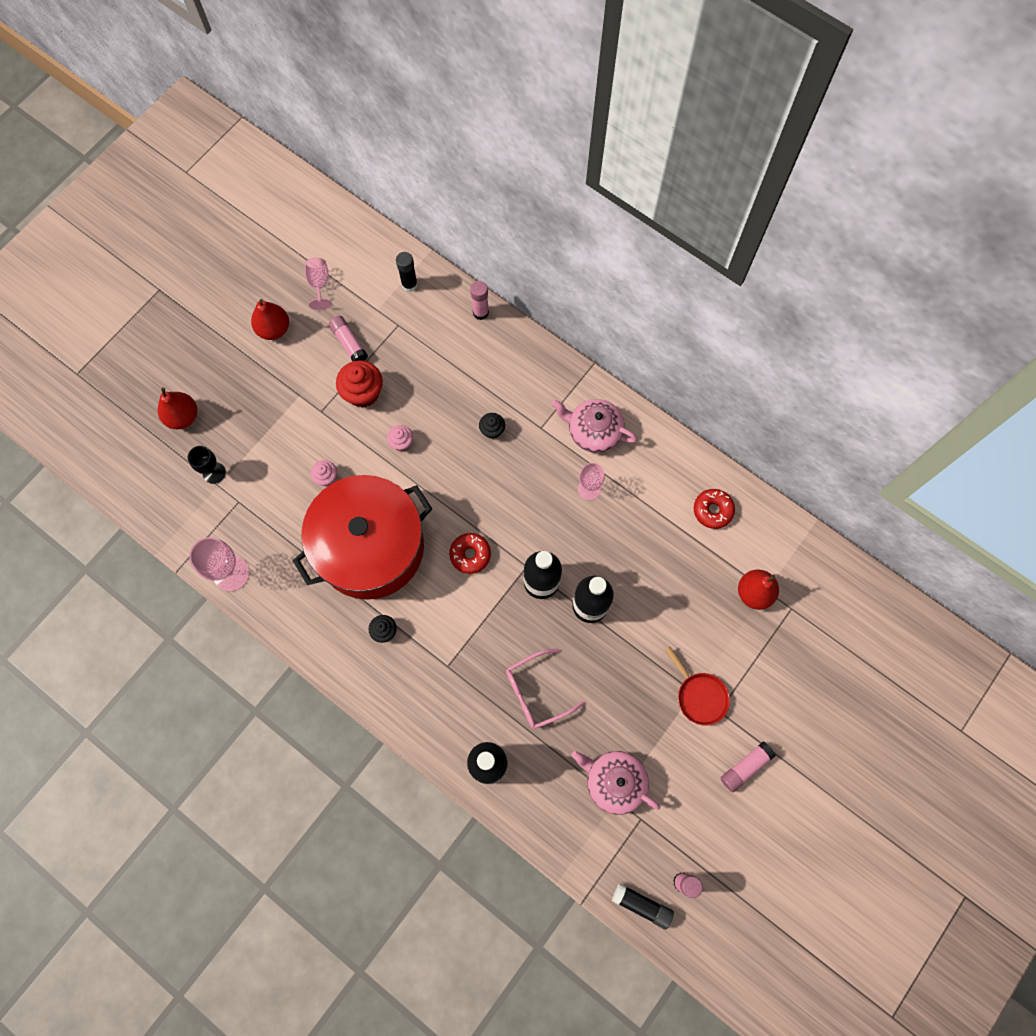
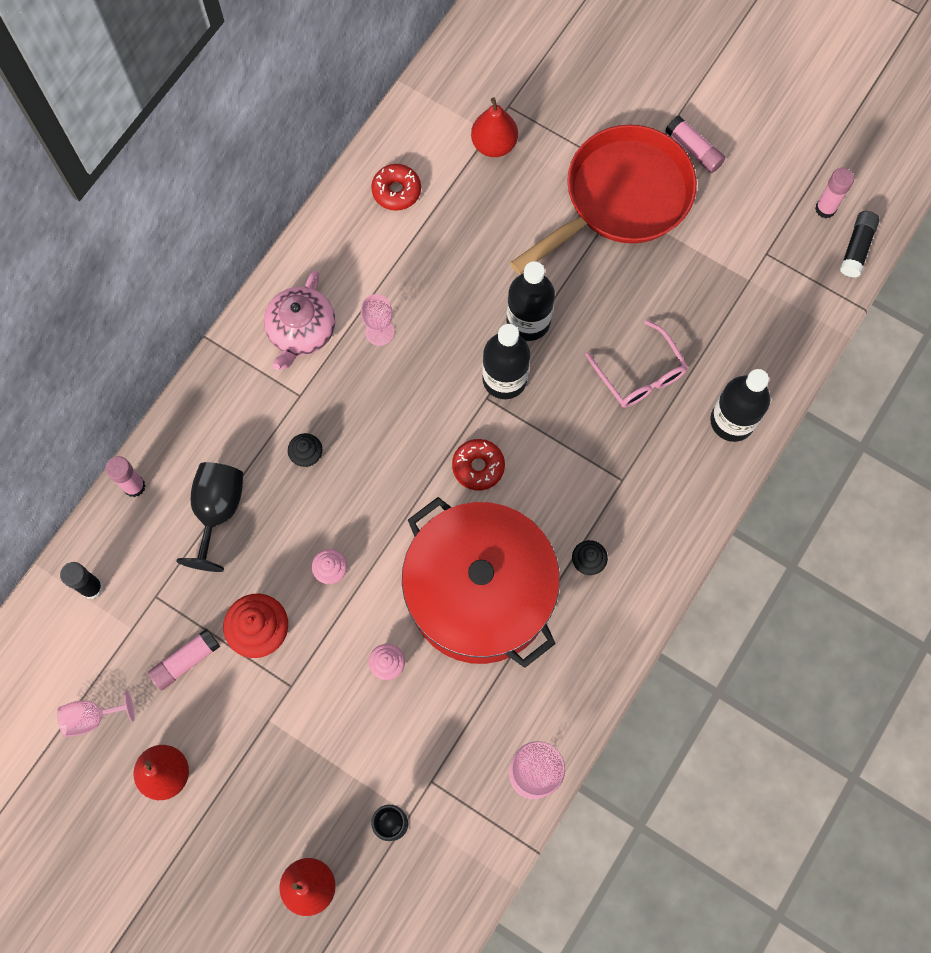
camera: 95 degrees left, 0 degrees up
pink teapot [571,751,660,815] -> none
red pan [665,646,730,725] -> red pan [510,125,697,274], size x2.15
none -> black goblet [176,462,243,572]

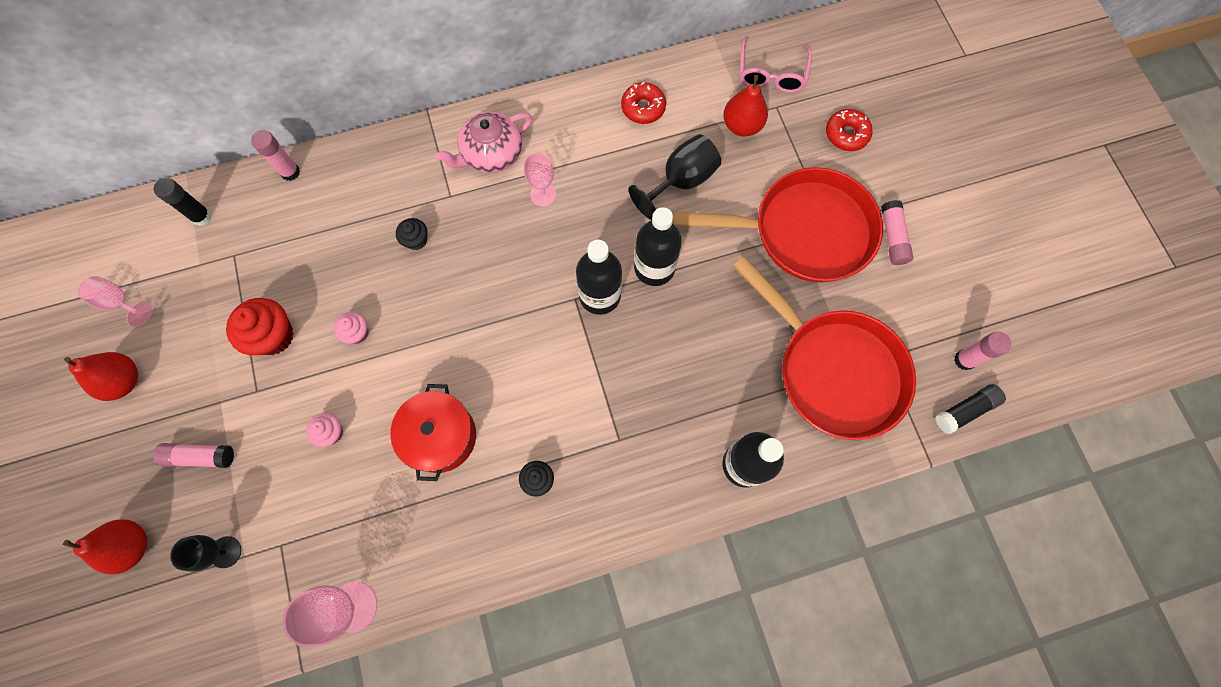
camera: 40 degrees right, 0 degrees up
pink glue stick [148,628,220,691] -> pink glue stick moved to [153,443,234,468]
black goblet [176,462,243,572] -> black goblet moved to [628,134,721,220]
red pot [402,497,560,668] -> red pot [390,384,476,481], size x0.54
red donut [452,439,505,491] -> red donut moved to [826,109,873,151]
pink glasses [586,320,688,408] -> pink glasses moved to [739,36,812,93]
none -> red pan [733,257,916,440]

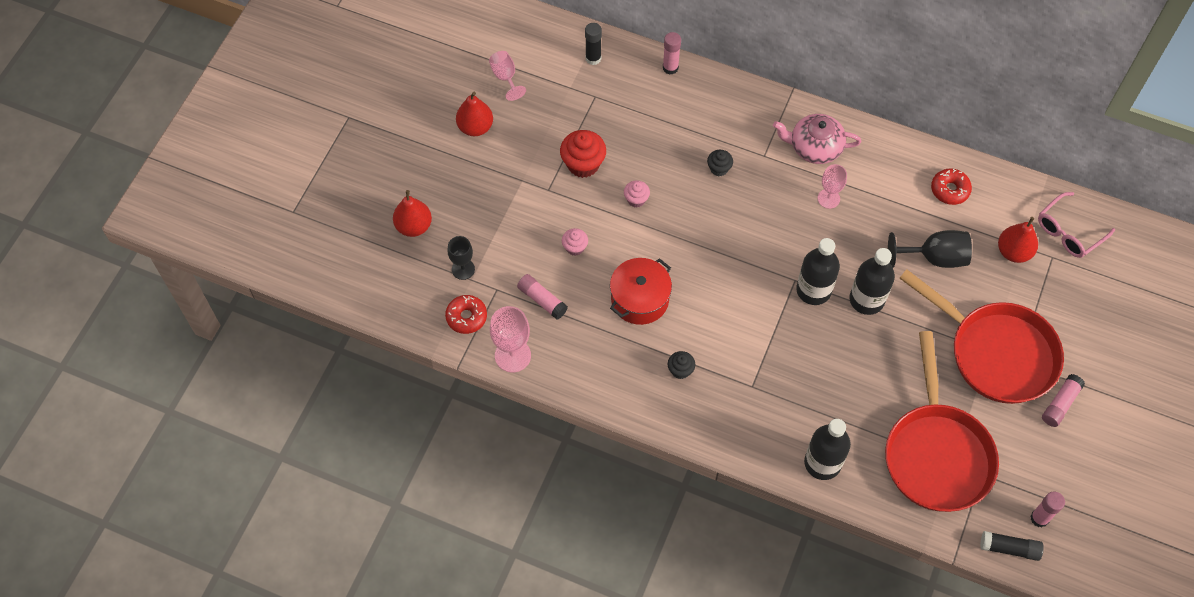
camera: 40 degrees right, 10 degrees down
pink glue stick [153,443,234,468] -> pink glue stick moved to [517,274,568,319]
red donut [826,109,873,151] -> red donut moved to [445,295,487,334]

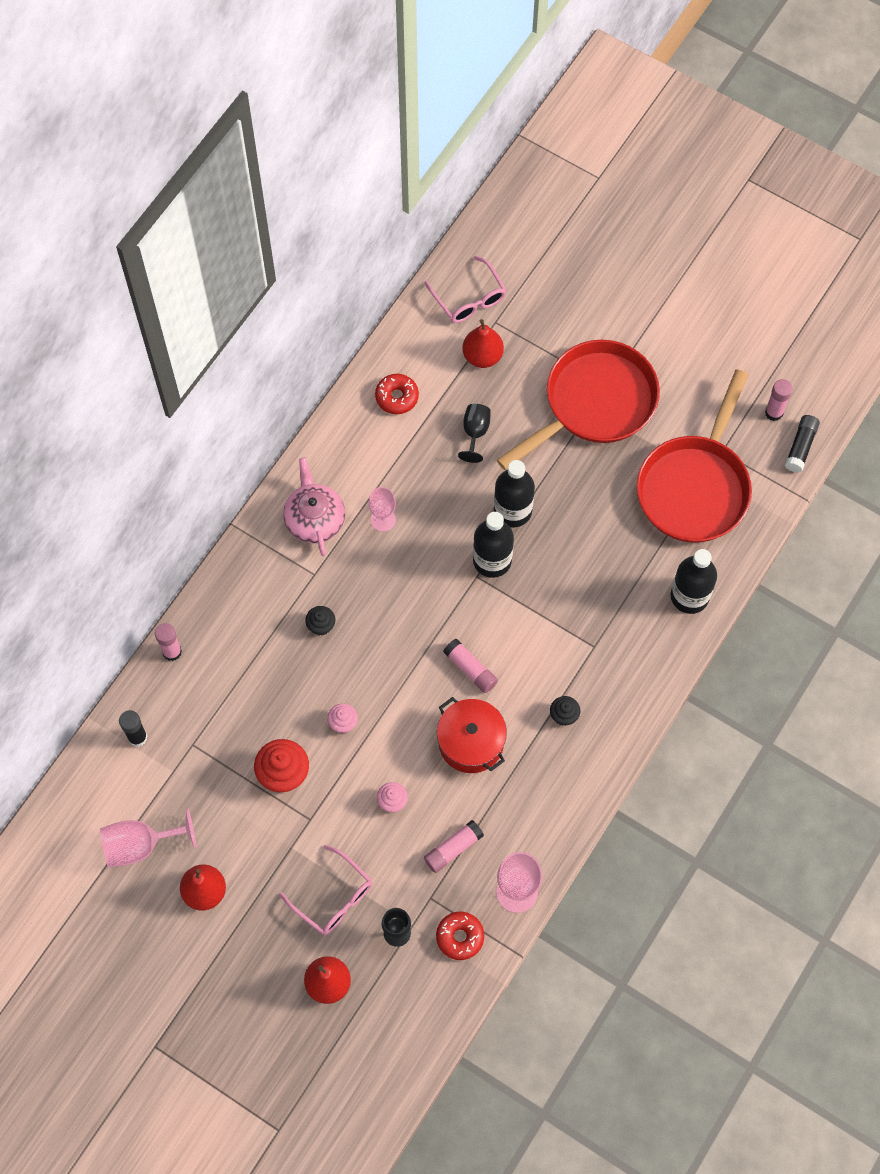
camera: 80 degrees left, 5 degrees up
pink goblet [489,51,526,101] -> pink goblet [100,808,197,867], size x1.53
pink teapot [773,114,861,164] -> pink teapot turned 150 degrees clockwise [283,457,345,556]
red pan [885,331,999,512] -> red pan turned 105 degrees clockwise [637,369,752,543]
black goblet [888,230,972,268] -> black goblet [458,404,491,463], size x0.65
pink glue stick [1042,374,1085,427] -> pink glue stick moved to [443,639,498,693]
none -> pink glasses [279,845,372,935]

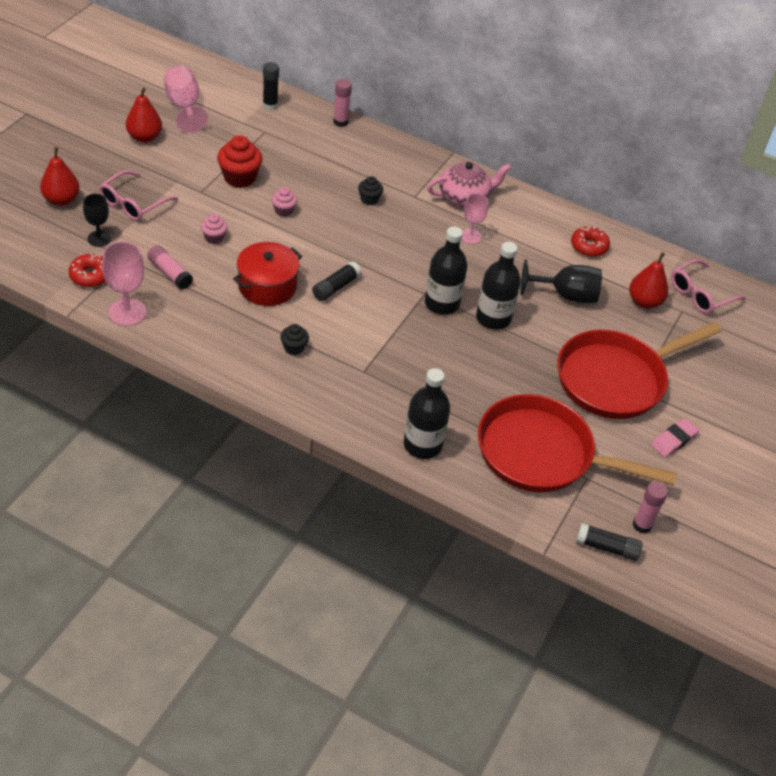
camera: 80 degrees right, 20 degrees down
pink glue stick [443,639,498,693] -> black glue stick [312,261,362,301]
black goblet [458,404,491,463] -> black goblet [520,259,602,303], size x1.53
red pan [497,340,660,470] -> red pan turned 105 degrees clockwise [557,322,722,419]
none -> pink eraser [651,418,699,458]

